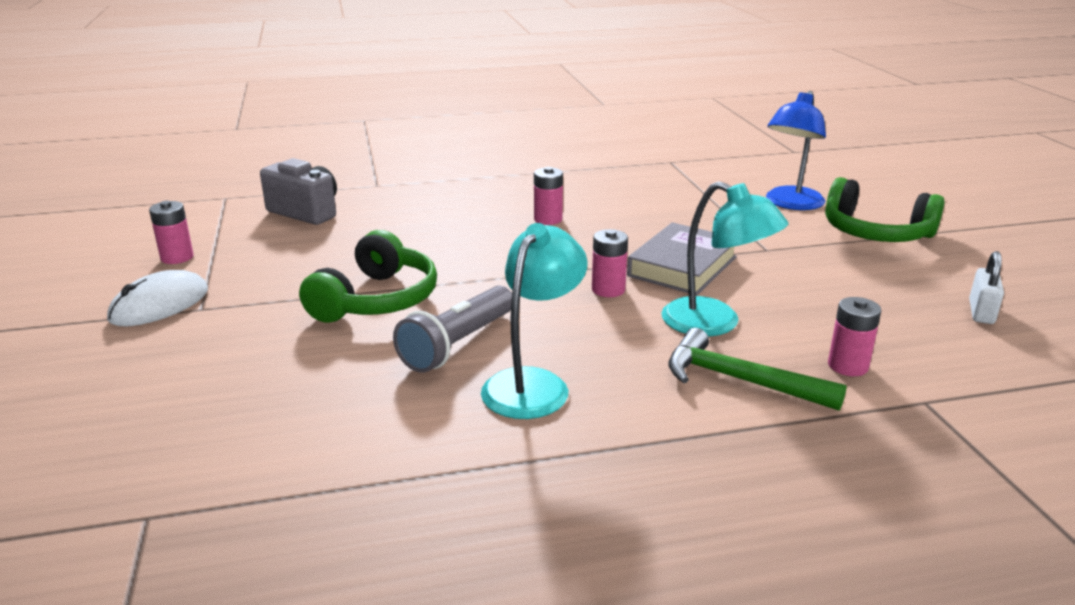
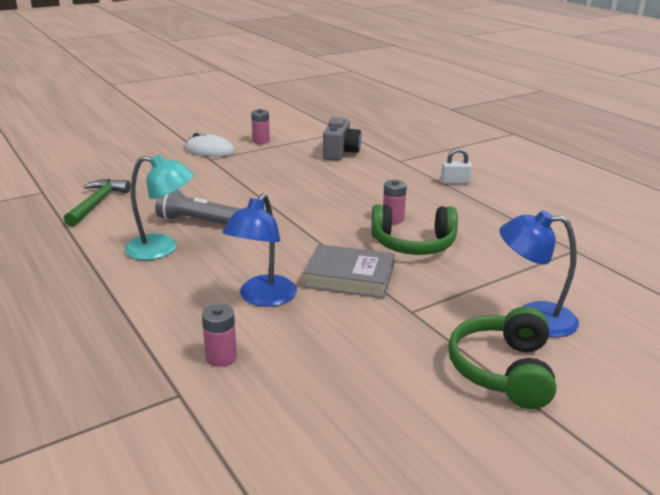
camera: 70 degrees right, 0 degrees up
green headphones [299,230,437,323] -> green headphones moved to [371,204,458,255]
pink battery [592,229,628,297] -> none
turquoise lamp [662,181,789,337] -> blue lamp [222,193,297,307]
green hammer [669,328,847,411] -> green hammer moved to [64,179,131,226]
white padlock [969,251,1004,324] -> white padlock moved to [441,148,472,184]

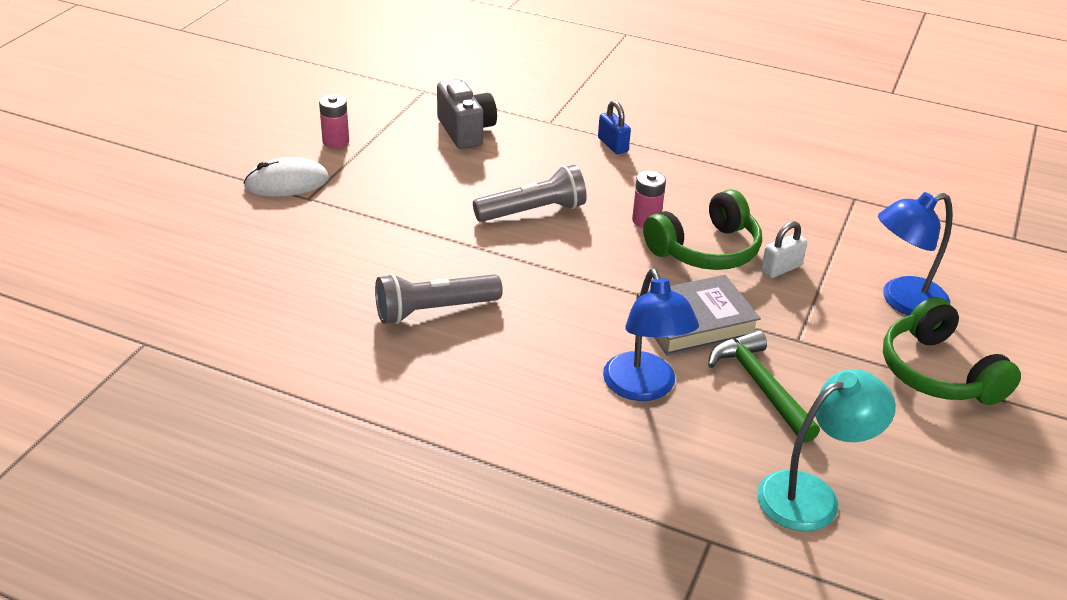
camera: 35 degrees left, 10 degrees up
green hammer [64,179,131,226] -> green hammer moved to [708,330,820,443]
turquoise lamp [125,154,194,260] -> turquoise lamp moved to [757,369,896,531]
pink battery [202,304,237,367] -> none
white padlock [441,148,472,184] -> white padlock moved to [761,221,807,278]
none -> grey flashlight [473,165,587,222]
none -> blue padlock [598,100,631,154]

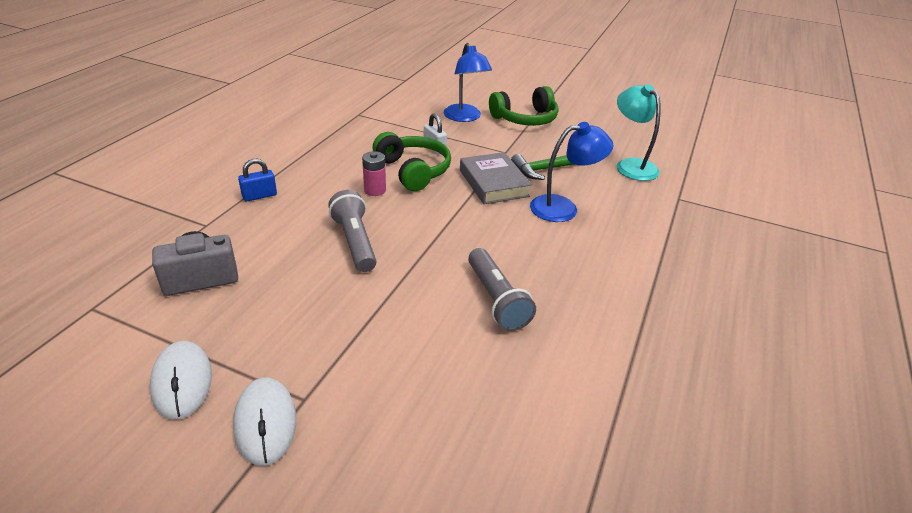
camera: 90 degrees left, 0 degrees up
pink battery [319,94,349,149] -> white mouse [150,341,212,420]

